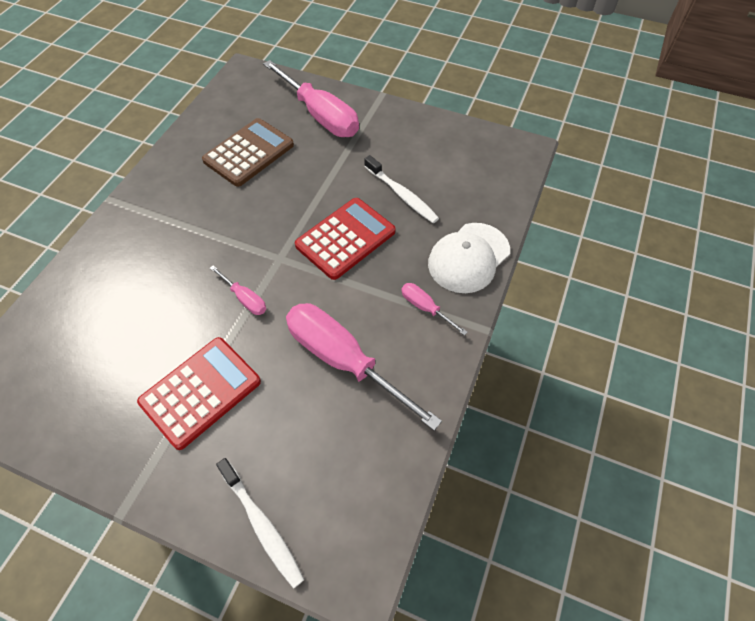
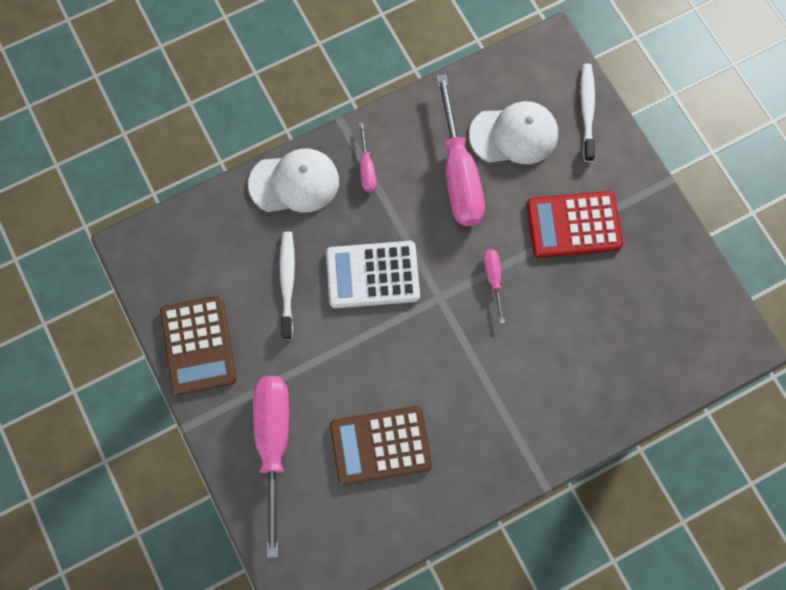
camera: 140 degrees left, 15 degrees up
red calculator [295,198,395,280] -> white calculator [326,241,420,308]
none -> brown calculator [160,296,236,395]
none -> white cap [469,101,558,164]

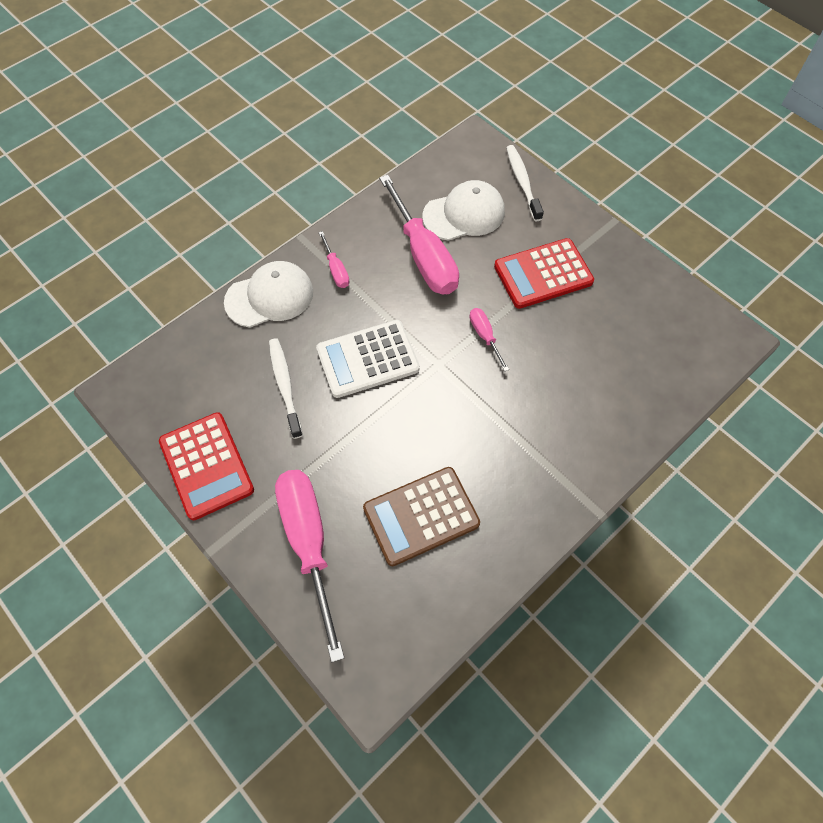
camera: 15 degrees left, 10 degrees down
brown calculator [160,296,236,395] -> red calculator [159,412,254,520]

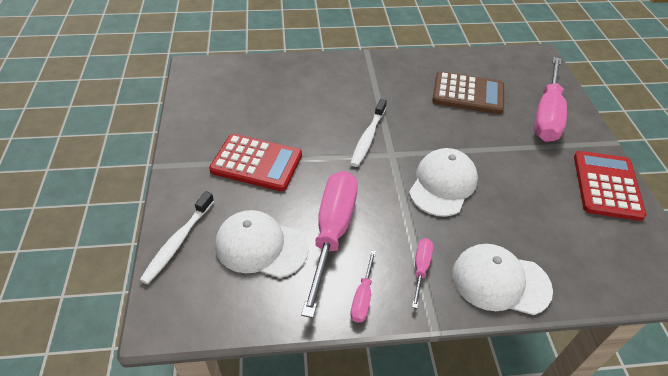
camera: 145 degrees left, 15 degrees down
white toothbrush [269,338,303,439] -> white toothbrush moved to [350,99,387,167]
white calculator [316,320,420,398] -> white cap [409,148,478,217]
pink screwdriver [470,308,509,371] -> pink screwdriver moved to [350,250,376,323]

